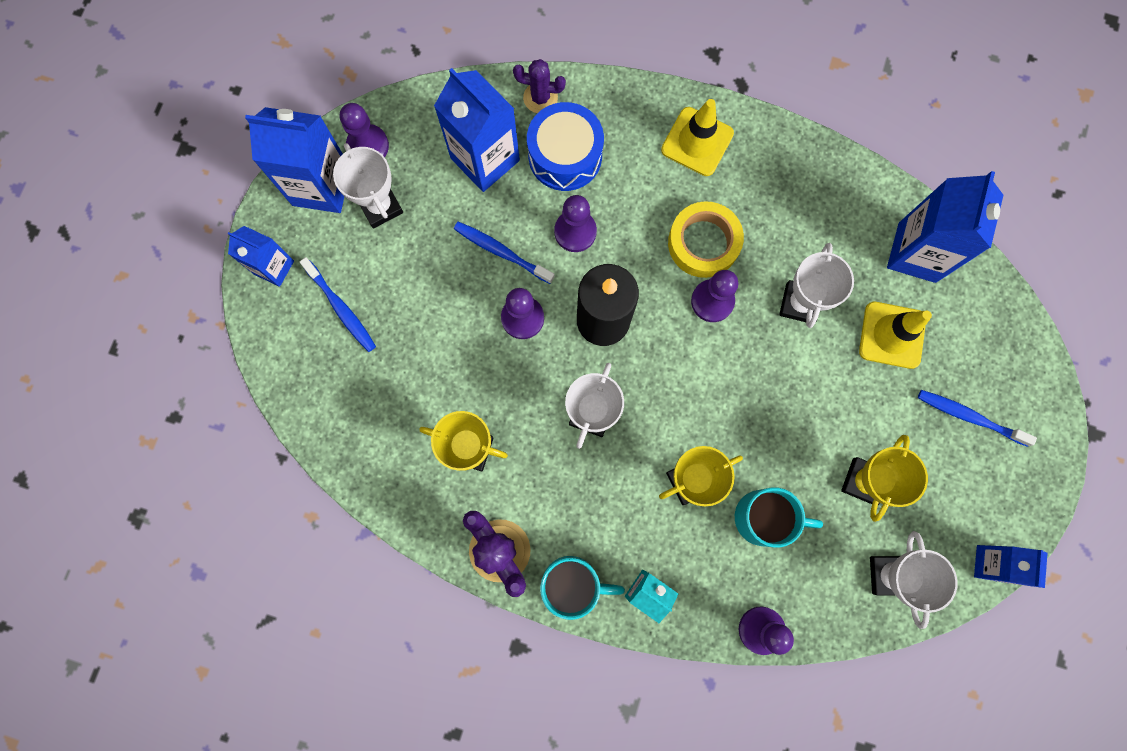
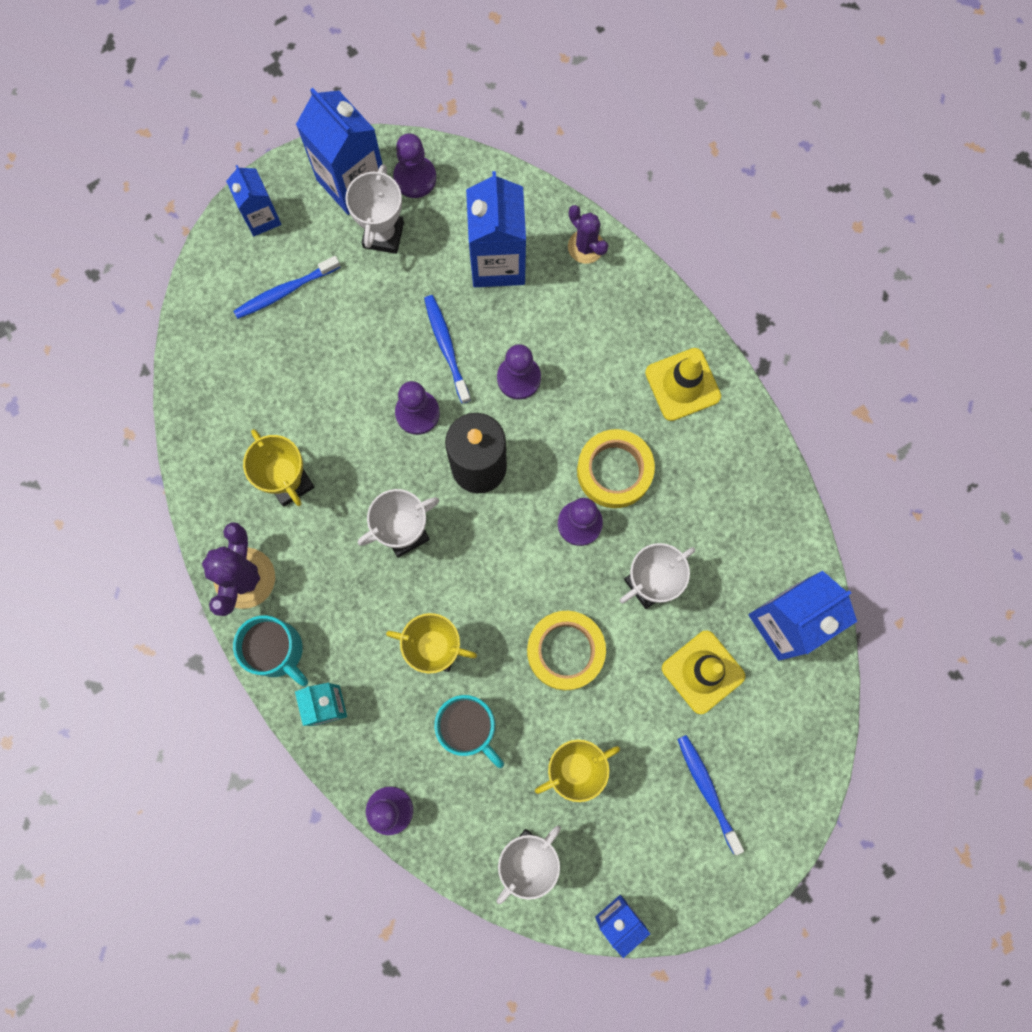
camera: 40 degrees right, 0 degrees up
blue toothbrush [300,257,376,352] -> blue toothbrush turned 60 degrees clockwise [234,256,340,319]
blue drum [527,102,604,191] -> none
none -> yellow tape [527,611,606,690]

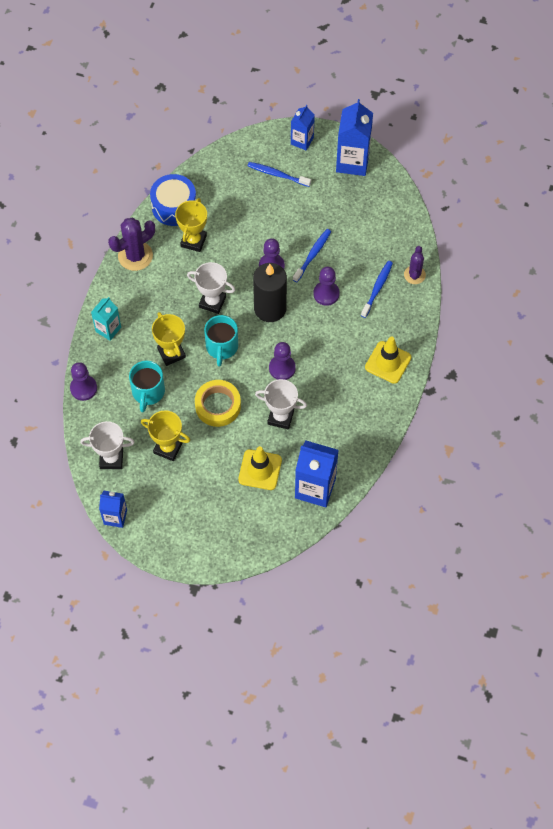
camera: 50 degrees right, 15 degrees down
turquoise mug [233,615,308,687] -> turquoise mug moved to [204,315,238,366]
white trophy [345,164,404,254] -> none
purple pawn [393,133,436,198] -> none
blue carton [466,171,526,287] -> none
yellow tape [577,429,655,508] -> none
blue toothbrush [677,735,744,855] -> blue toothbrush moved to [361,261,393,318]
none -> blue drum [150,174,196,226]

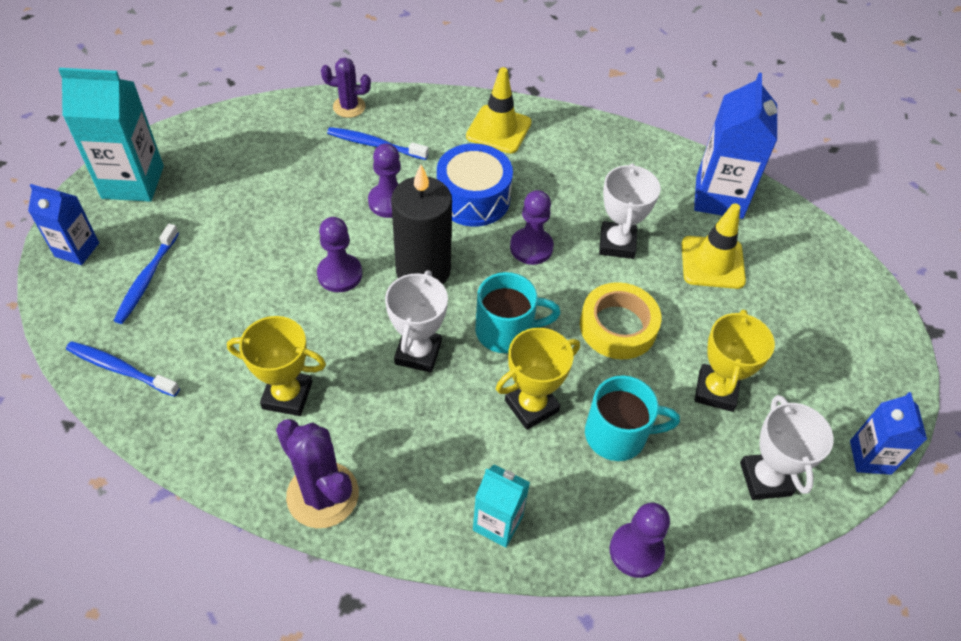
camera: 100 degrees left, 10 degrees down
blue drum [150,174,196,226] -> blue drum moved to [437,143,513,227]
blue toothbrush [293,229,331,282] -> blue toothbrush moved to [66,341,180,397]
blue carton [336,99,373,176] -> turquoise carton [58,68,164,202]

